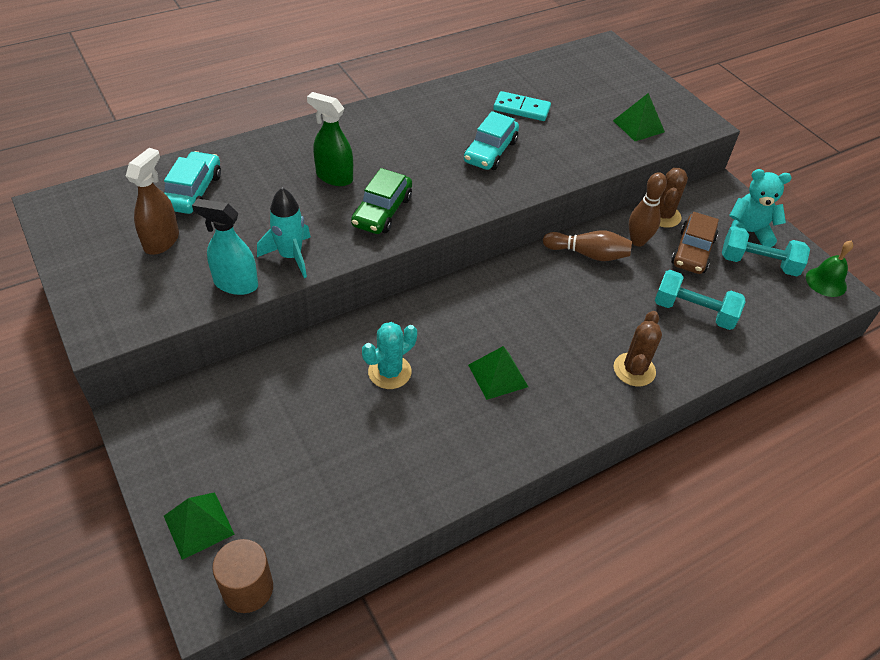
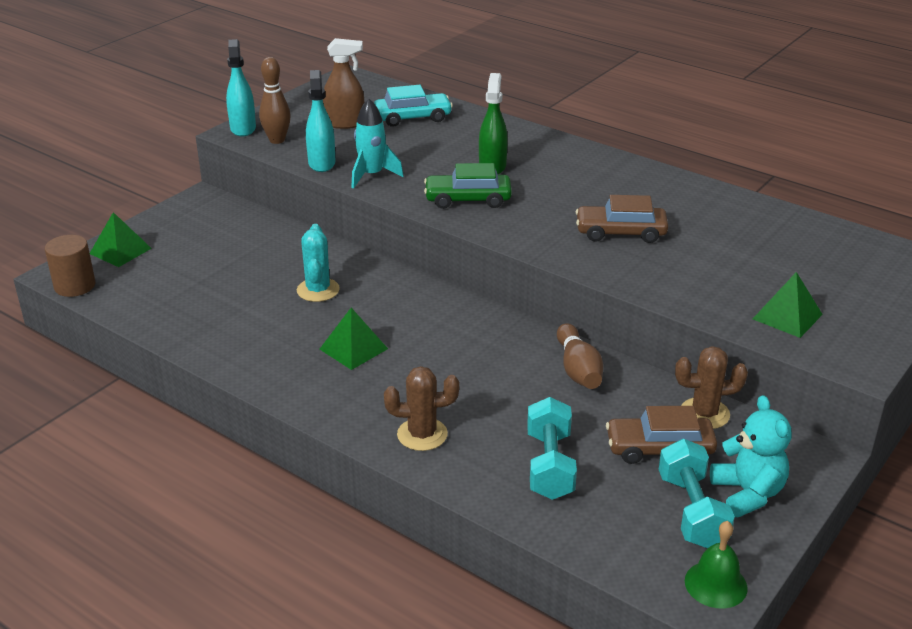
camera: 70 degrees right, 15 degrees down
turquoise cactus [362,322,417,389] -> turquoise cactus turned 60 degrees clockwise [297,224,340,302]
turquoise car [464,111,519,170] -> brown car [576,195,668,243]
turquoise domino [493,91,551,121] -> none
brown bowling pin [629,172,667,246] -> brown bowling pin moved to [259,57,291,144]
none -> turquoise spray bottle [226,39,256,137]

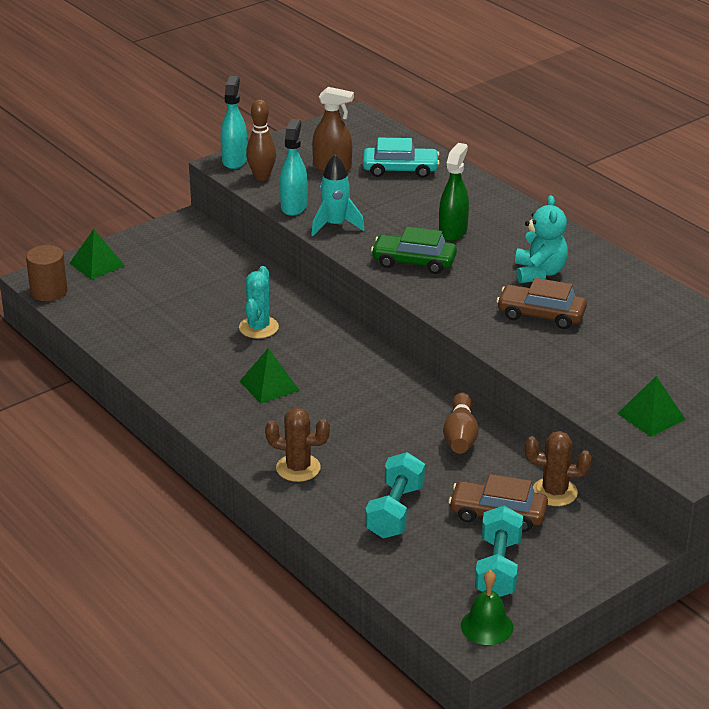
camera: 15 degrees right, 0 degrees up
turquoise teddy bear [710,395,791,517] -> turquoise teddy bear moved to [515,195,568,283]

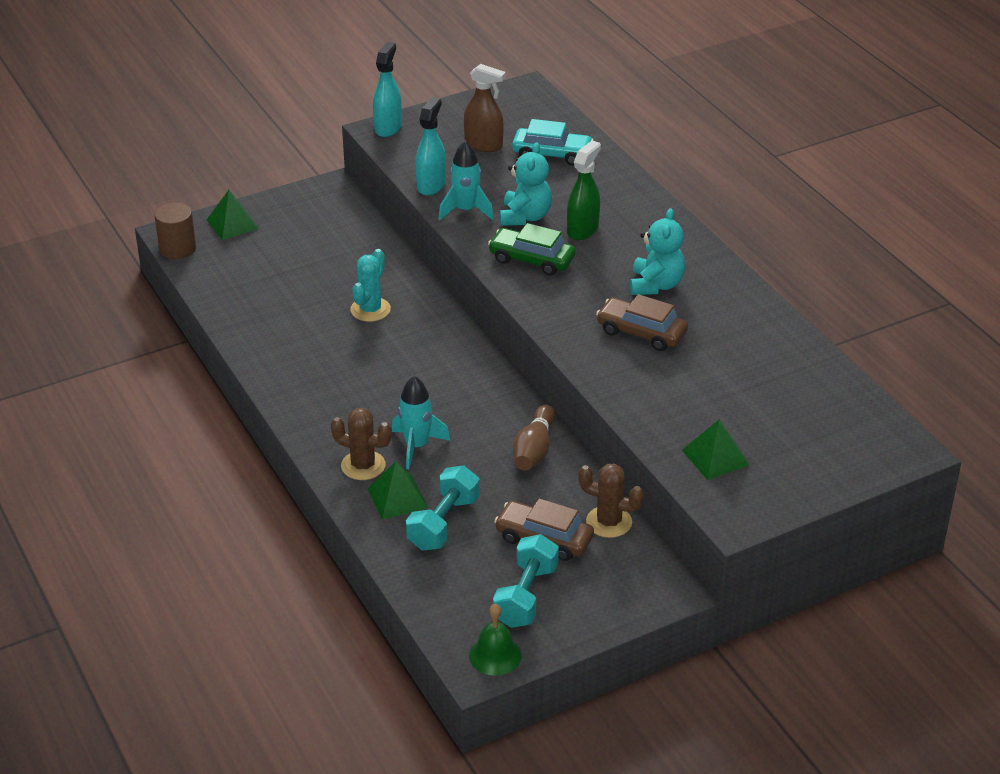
camera: 10 degrees right, 5 degrees up
green pyramid [240,348,300,404] -> green pyramid moved to [367,461,428,520]
brown bowling pin [246,100,276,181] -> none
none -> turquoise rocket [392,376,450,469]
none -> turquoise teddy bear [500,142,552,226]

